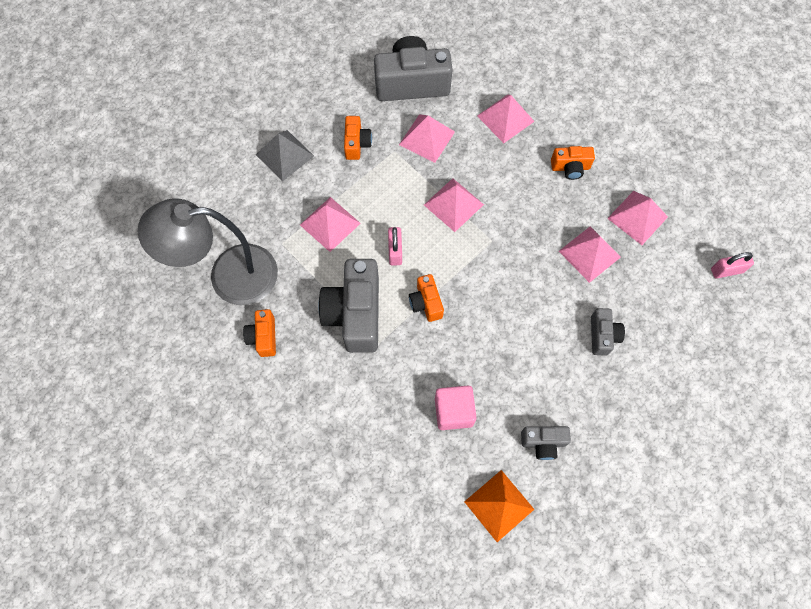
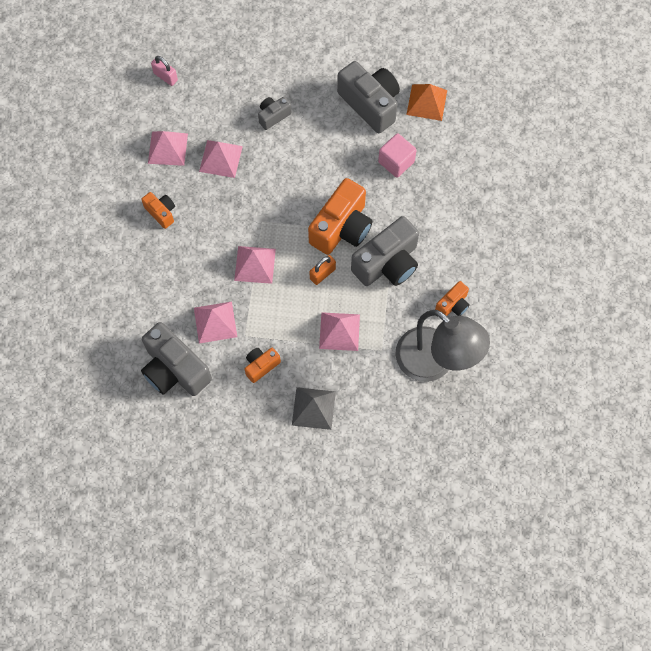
camera: 130 degrees left, 0 degrees up
pink padlock [388,227,402,266] -> orange padlock [310,255,336,285]
orange camera [409,274,444,322] -> orange camera [308,178,373,255], size x1.98
pink pyramid [477,95,535,143] -> none
grey camera [521,426,571,460] -> grey camera [337,61,400,133], size x1.98

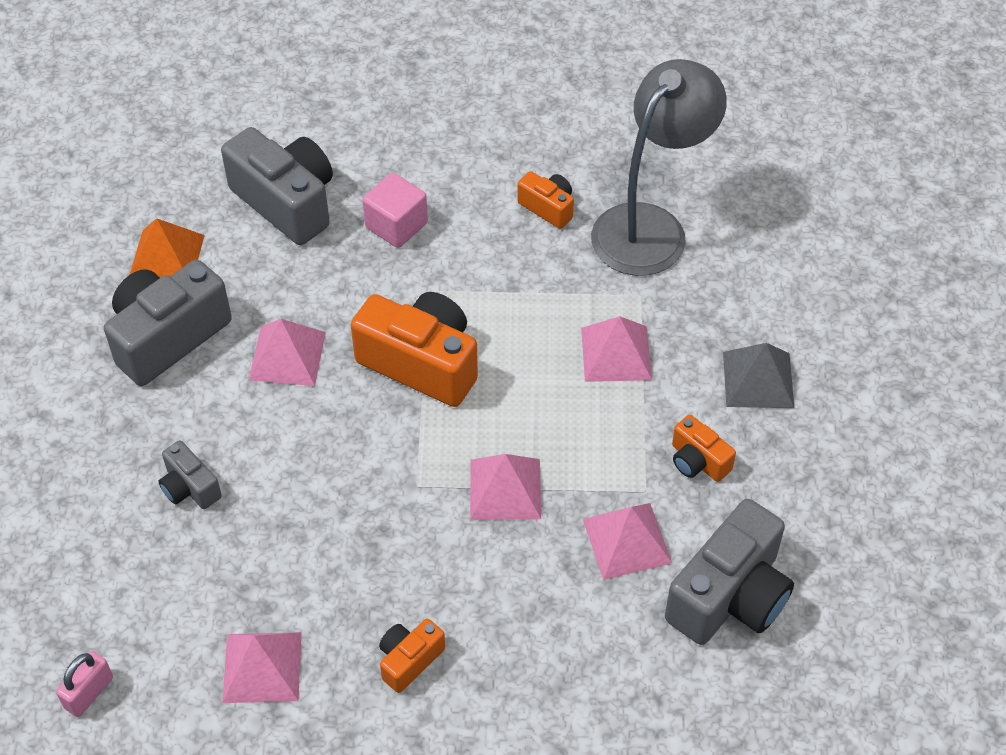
camera: 95 degrees left, 15 degrees down
pink pyramid [199,140,243,178] -> pink pyramid moved to [249,319,326,386]
orange padlock [310,255,336,285] -> none
grey camera [351,216,419,286] -> grey camera moved to [221,127,333,245]
pink cube [378,133,417,178] -> pink cube moved to [362,173,428,248]

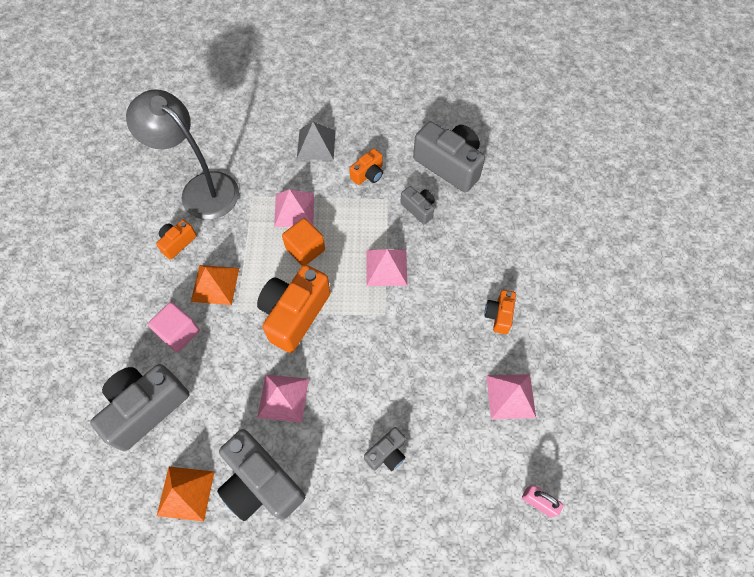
camera: 90 degrees left, 10 degrees up
orange camera [379,619,445,693] -> orange camera turned 60 degrees clockwise [484,290,516,334]
pink pyramid [583,503,672,580] -> grey camera [400,186,435,225]
none -> orange pyramid [191,265,239,305]
none -> orange cube [282,218,325,266]

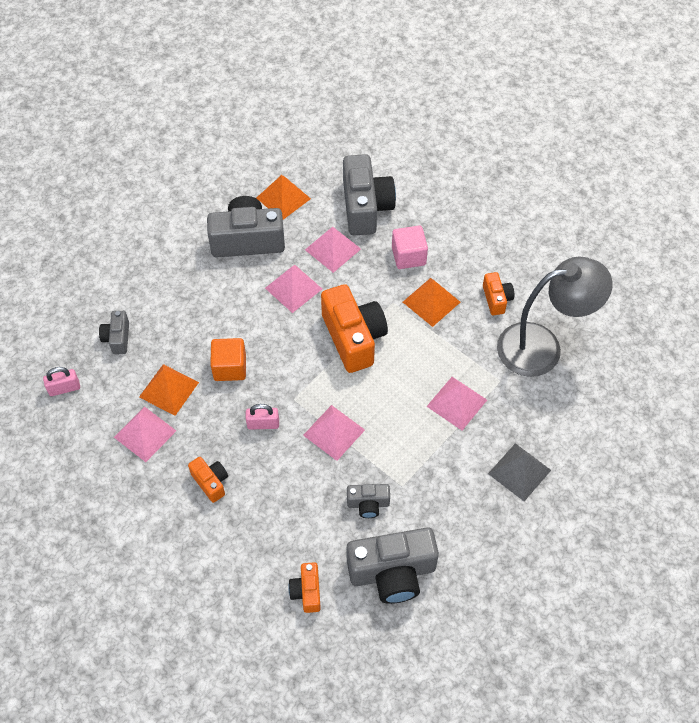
camera: 130 degrees right, 5 degrees down
orange cube [282,218,325,266] -> orange cube moved to [210,338,246,381]
orange camera [350,148,383,185] -> orange camera moved to [288,562,321,613]
grey camera [364,427,406,471] -> grey camera moved to [99,311,129,354]
none -> orange pyramid [139,364,199,416]
none -> pink padlock [245,404,279,430]
none -> pink pyramid [305,227,361,273]

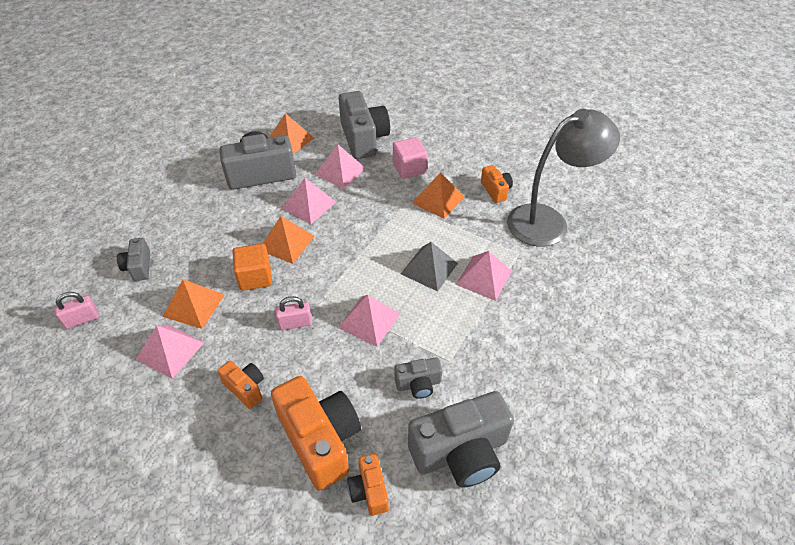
camera: 10 degrees left, 10 degrees down
orange camera [321,284,388,373] -> orange camera moved to [271,376,361,490]
grey pyramid [488,443,551,501] -> grey pyramid moved to [401,242,458,292]
none -> orange pyramid [262,216,315,264]

